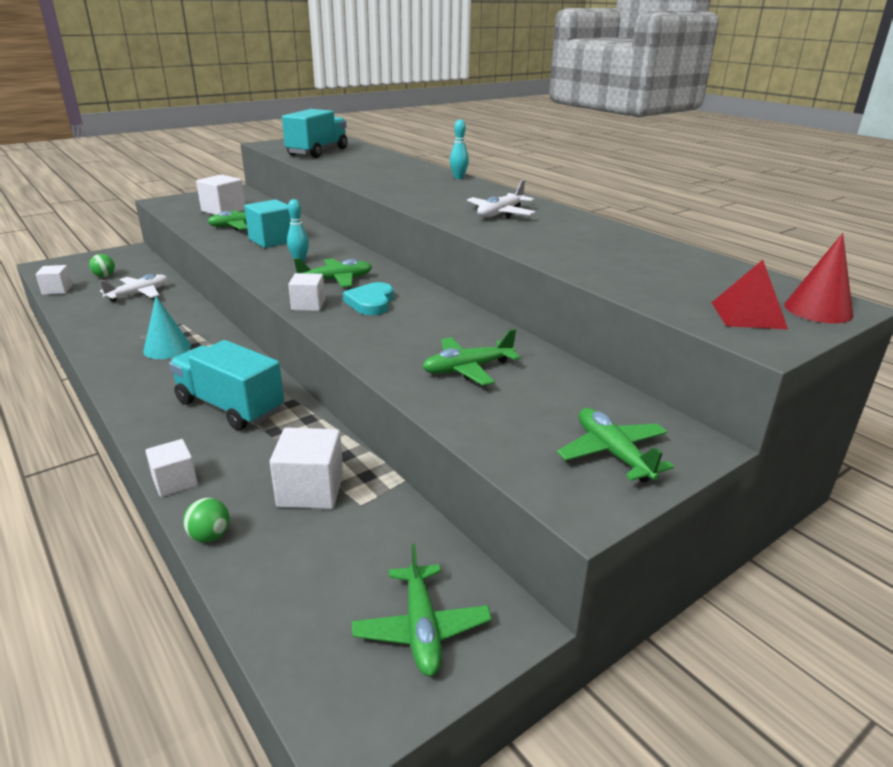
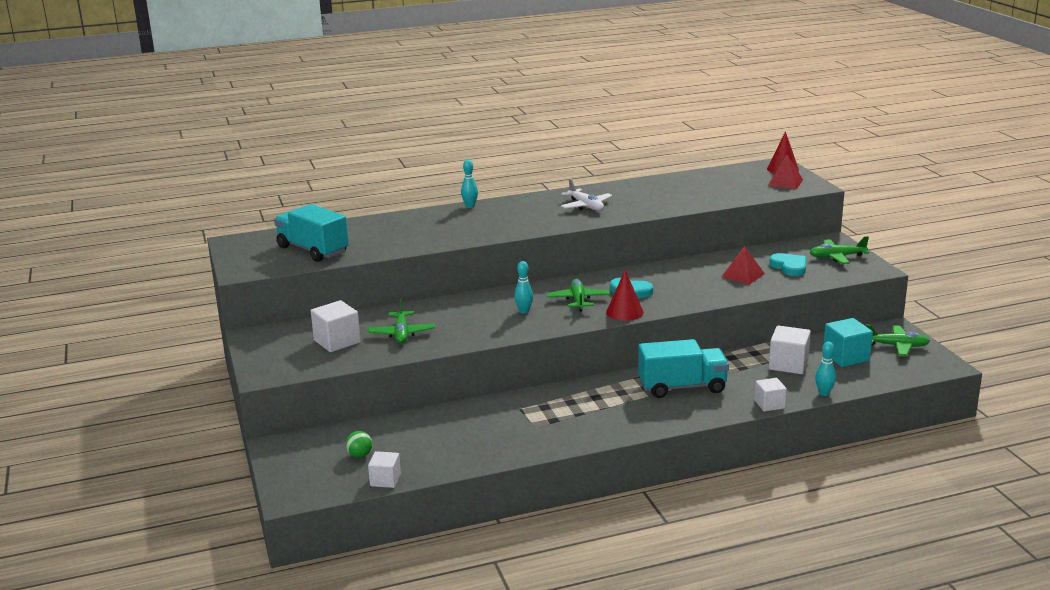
camera: 70 degrees left, 5 degrees down
white plane [99,274,168,302] -> none
turquoise cone [143,296,191,359] -> none
turquoise truck [169,340,284,430] -> turquoise truck turned 150 degrees counterclockwise [638,339,729,398]
green ball [183,498,230,542] -> turquoise bowling pin [815,342,836,396]
turquoise cube [244,199,291,248] -> turquoise cube moved to [823,318,873,367]
white cube [288,273,325,311] -> red cone [606,270,644,321]
green plane [423,329,520,385] -> red pyramid [721,246,765,285]
none -> turquoise heart [769,253,806,276]

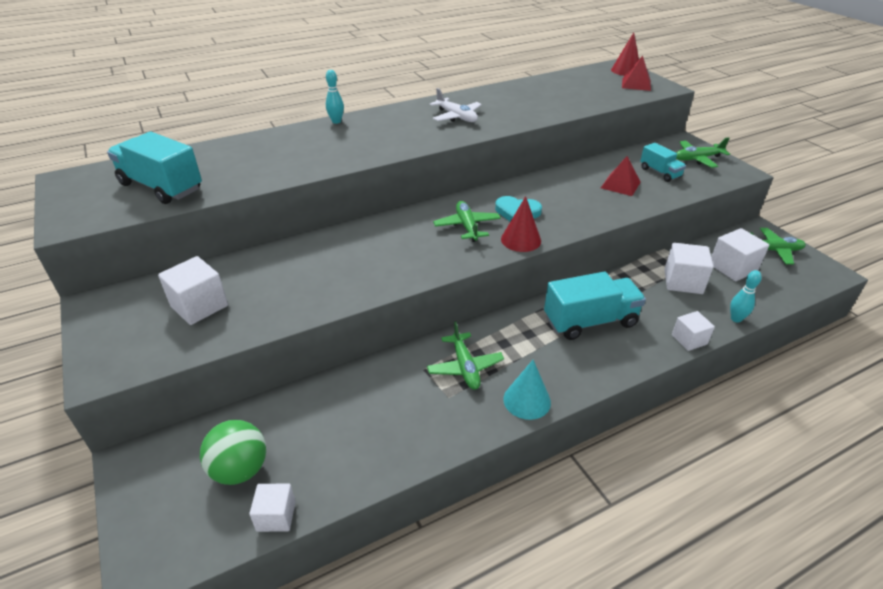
camera: 10 degrees left, 15 degrees up
green ball [346,431,372,458] -> green ball [200,420,266,485], size x1.83
green plane [368,299,435,343] -> green plane moved to [427,321,504,390]
turquoise bowling pin [514,261,533,314] -> none
turquoise heart [769,253,806,276] -> turquoise truck [640,143,686,182]
turquoise cube [823,318,873,367] -> white cube [711,228,769,281]
none -> turquoise cone [503,360,551,420]

